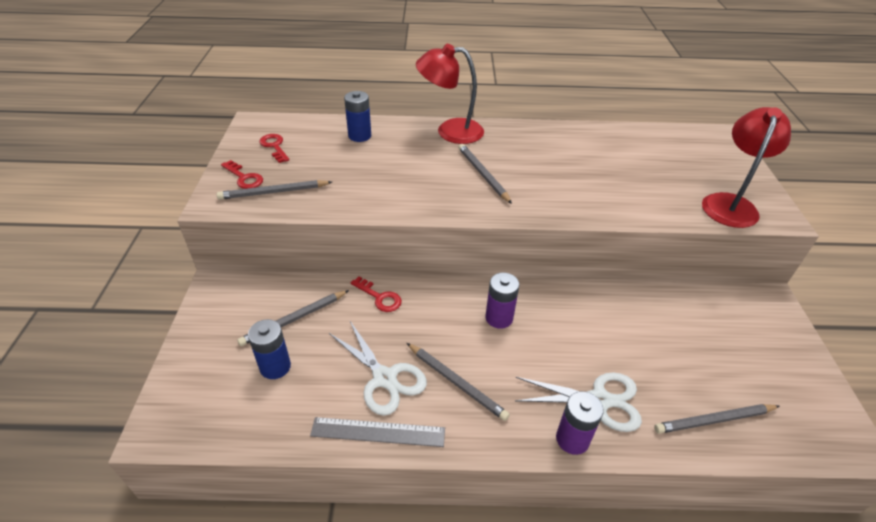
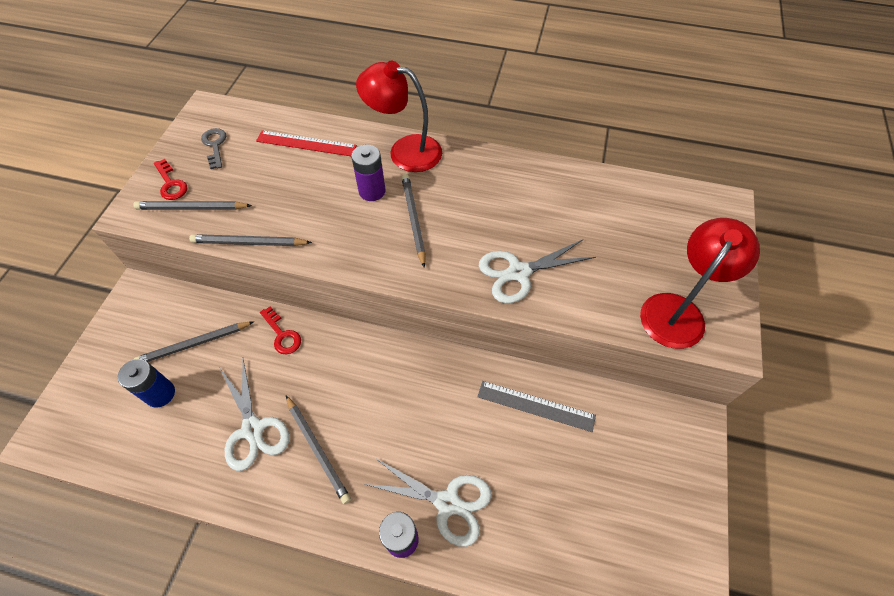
camera: 15 degrees right, 15 degrees up
red key [259,134,289,163] -> grey key [201,128,226,169]
grey ruler [310,417,445,447] -> grey ruler moved to [478,381,596,432]
blue battery [344,91,371,142] -> red ruler [256,130,357,156]
purple battery [486,272,519,329] -> purple battery moved to [351,145,386,201]
grey pencil [654,404,780,434] -> grey pencil moved to [189,234,312,246]
none -> white scissors [479,239,596,304]

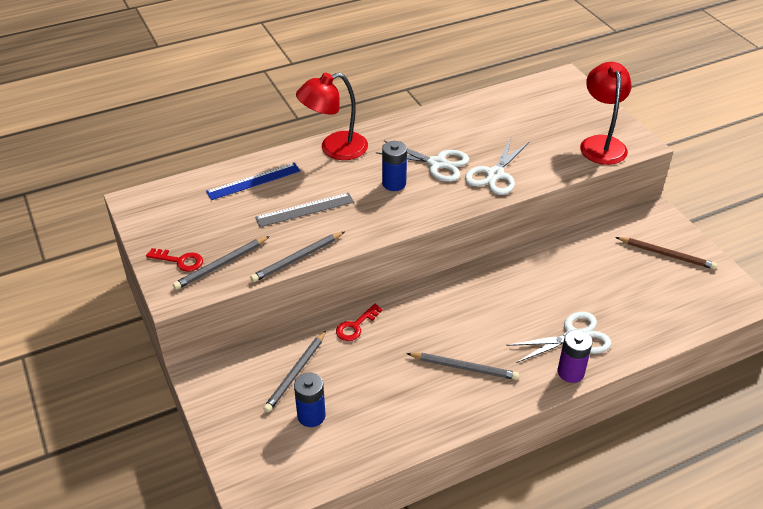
camera: 40 degrees left, 15 degrees down
grey key [201,128,226,169] -> none
white scissors [220,359,289,471] -> white scissors moved to [376,141,469,182]
red ruler [256,130,357,156] -> blue ruler [206,163,300,200]
red key [260,306,301,354] -> red key turned 120 degrees clockwise [336,304,382,341]
purple battery [351,145,386,201] -> none
grey pencil [402,174,426,268] -> blue battery [382,141,407,191]
grey ruler [478,381,596,432] -> grey ruler moved to [255,193,354,227]
none -> brown pencil [615,237,717,270]

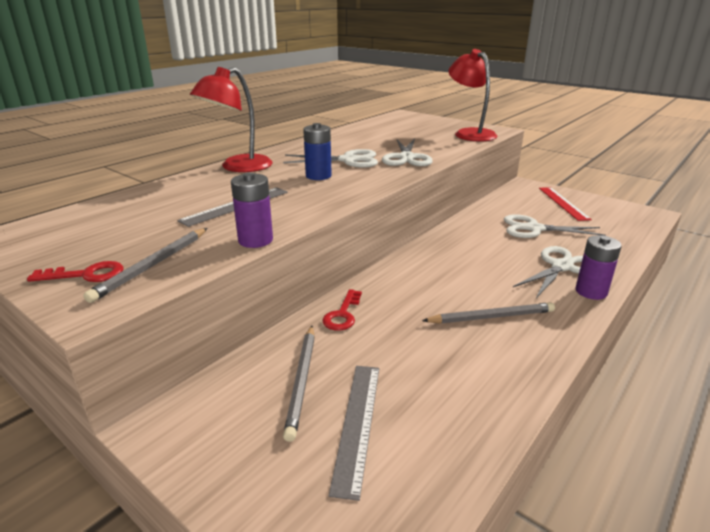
camera: 25 degrees left, 15 degrees down
blue ruler [206,163,300,200] -> none
grey pencil [250,231,345,282] -> purple battery [231,172,273,248]
blue battery [294,373,326,427] -> grey ruler [329,366,379,501]
brown pencil [615,237,717,270] -> red ruler [539,187,592,221]
none -> white scissors [504,214,606,238]

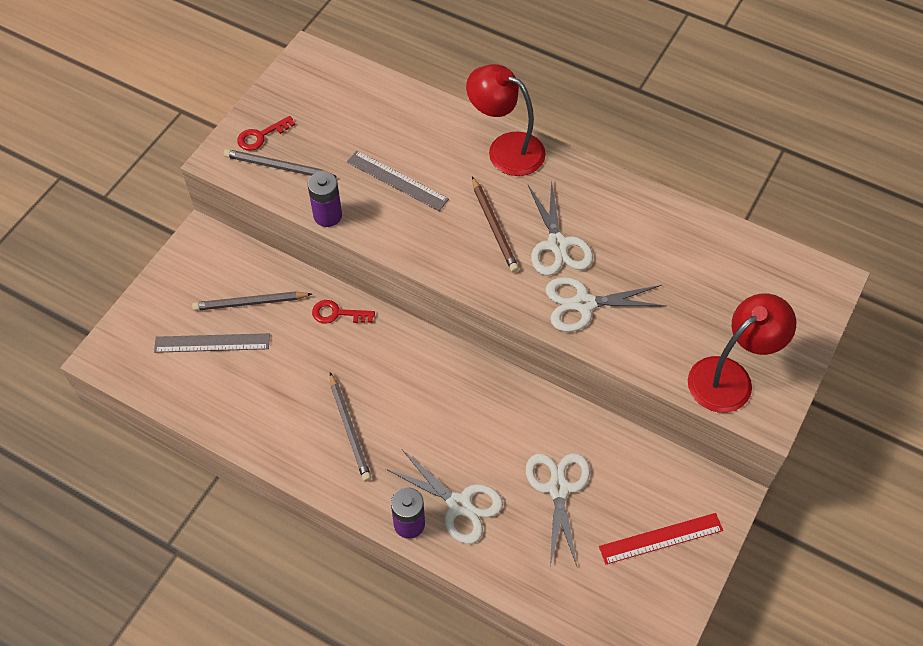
camera: 80 degrees right, 30 degrees up
red key [27,261,123,282] -> red key turned 75 degrees clockwise [237,116,295,151]
blue battery [303,123,332,180] -> brown pencil [472,176,519,273]

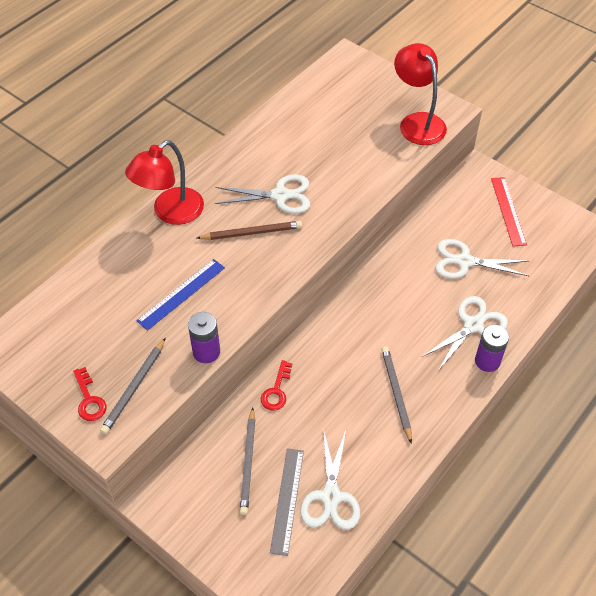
camera: 80 degrees left, 5 degrees down
grey pencil [330,373,371,482] -> grey pencil turned 90 degrees counterclockwise [381,346,412,444]
grey ruler [347,151,449,211] -> blue ruler [136,259,225,331]
white scissors [546,277,666,332] -> white scissors moved to [300,429,360,529]

